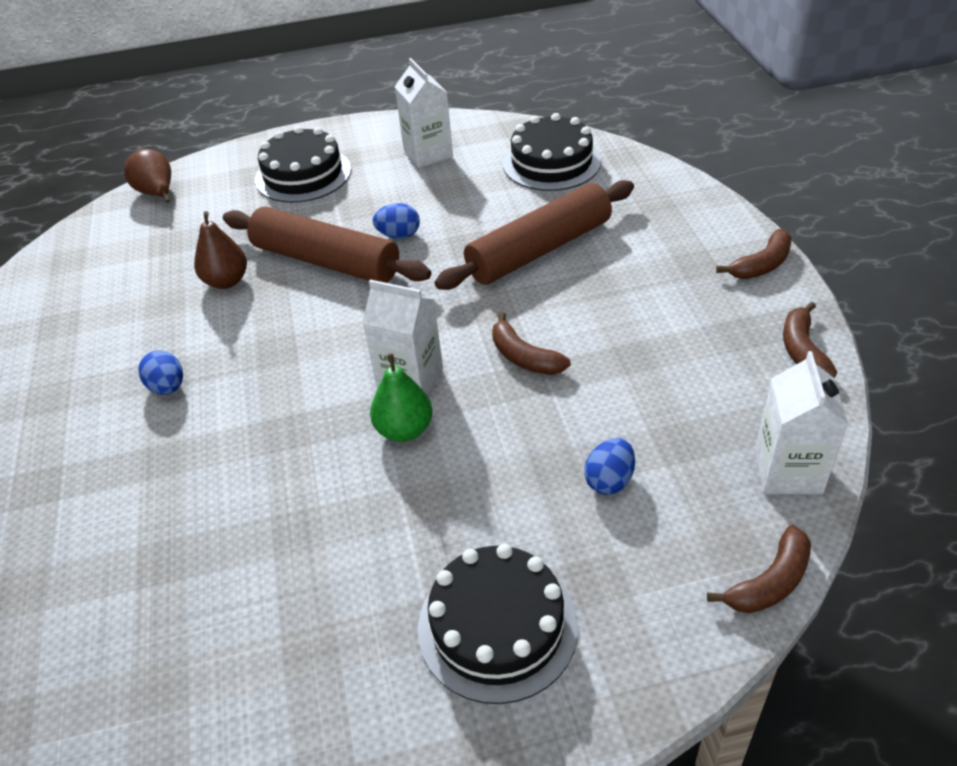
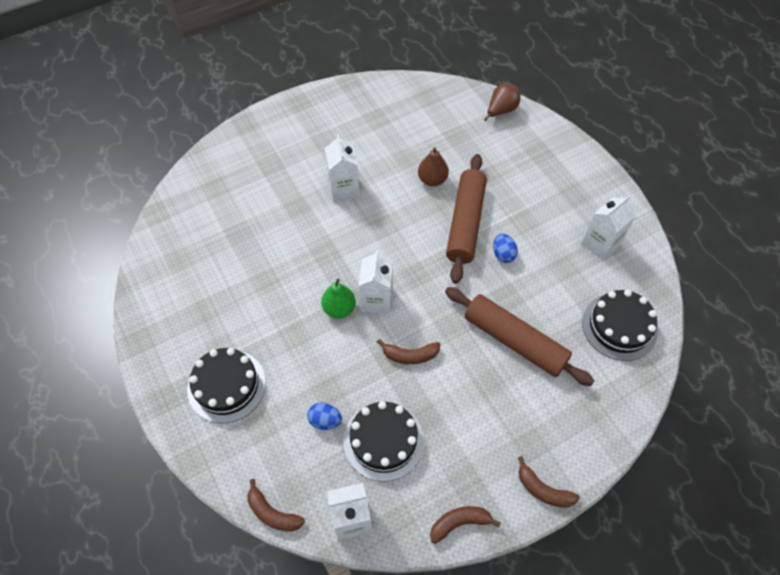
camera: 70 degrees right, 15 degrees up
blue egg [138,350,183,395] -> white carton [325,134,360,201]
black cake [255,126,351,203] -> black cake moved to [343,401,424,482]
brown banana [492,312,571,375] -> brown banana turned 120 degrees counterclockwise [377,339,440,364]

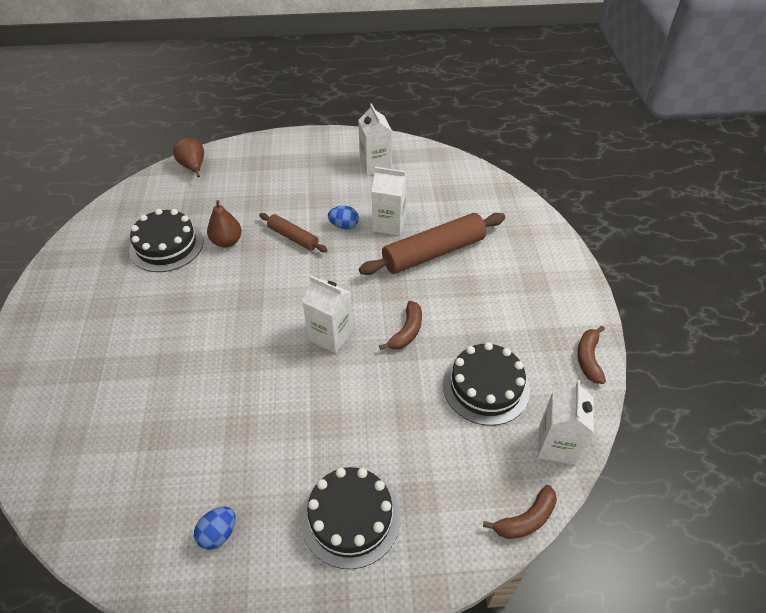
camera: 65 degrees left, 10 degrees down
blue egg [307,403,342,430] -> blue egg moved to [194,507,236,550]
green pear [321,279,356,318] -> none
white carton [325,134,360,201] -> white carton moved to [372,167,407,236]
brown rolling pin [446,154,487,284] -> brown rolling pin [259,213,328,252], size x0.54
brown banana [518,456,580,508] -> none
black cake [582,290,658,361] -> black cake moved to [129,209,203,272]

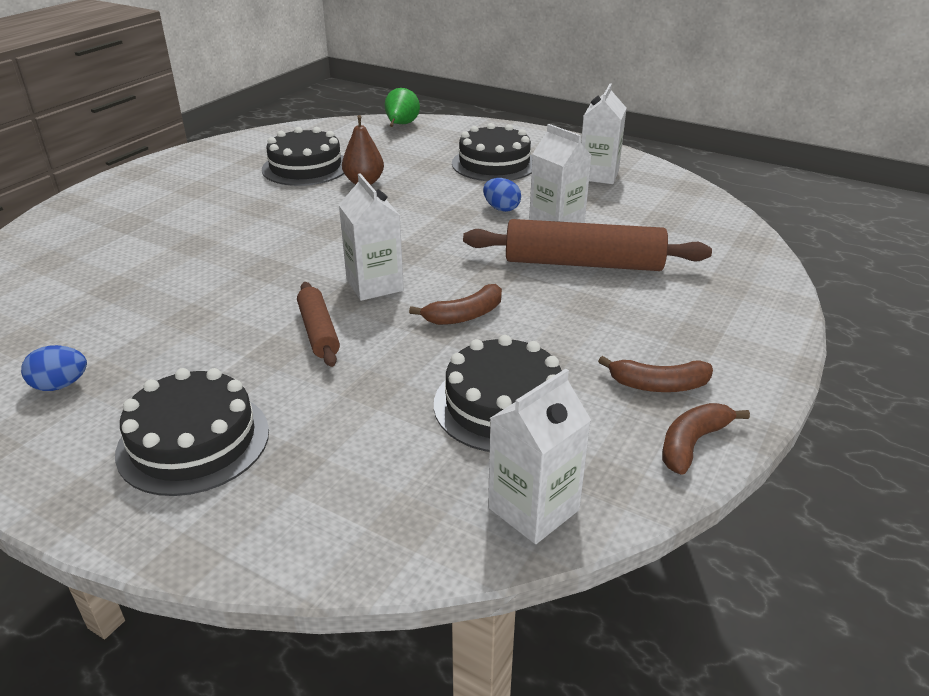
camera: 35 degrees right, 15 degrees down
brown pear [173,137,204,177] -> green pear [385,88,420,127]
brown rolling pin [259,213,328,252] -> brown rolling pin moved to [297,282,340,367]
brown banana [483,485,557,539] -> brown banana moved to [598,356,713,392]
none -> black cake [452,123,533,181]

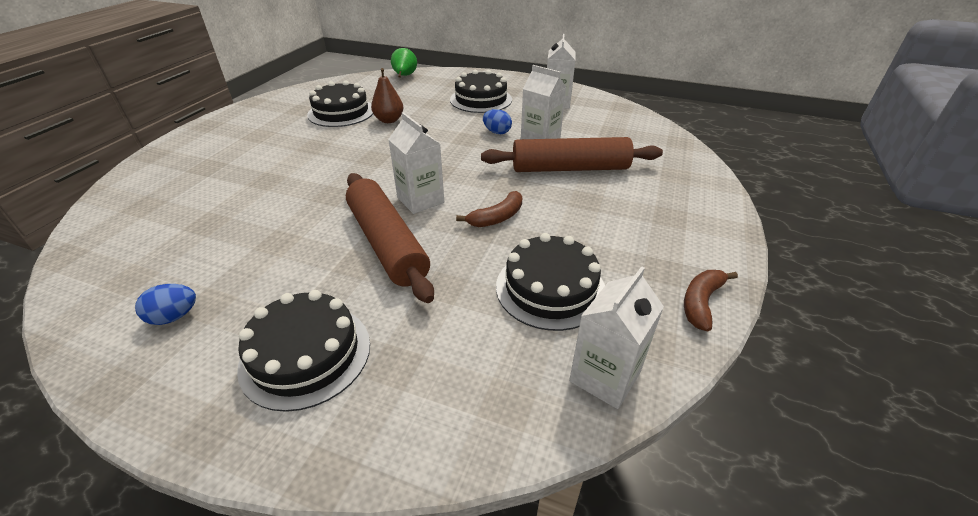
camera: 10 degrees left, 5 degrees up
brown rolling pin [297,282,340,367] -> brown rolling pin [346,173,434,303], size x1.84
brown banana [598,356,713,392] -> none

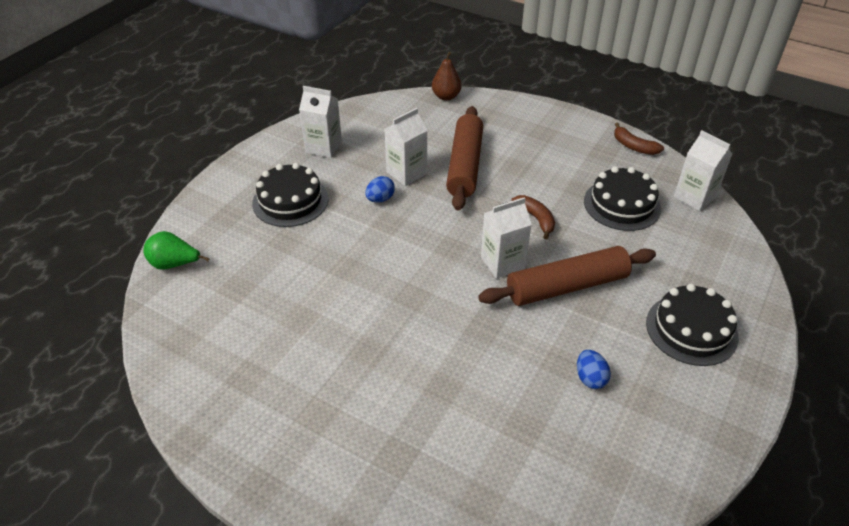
camera: 80 degrees left, 5 degrees up
blue egg [135,284,196,325] -> blue egg moved to [577,350,611,389]
black cake [307,80,373,127] -> none
brown pear [371,68,403,123] -> brown pear moved to [432,52,462,101]

